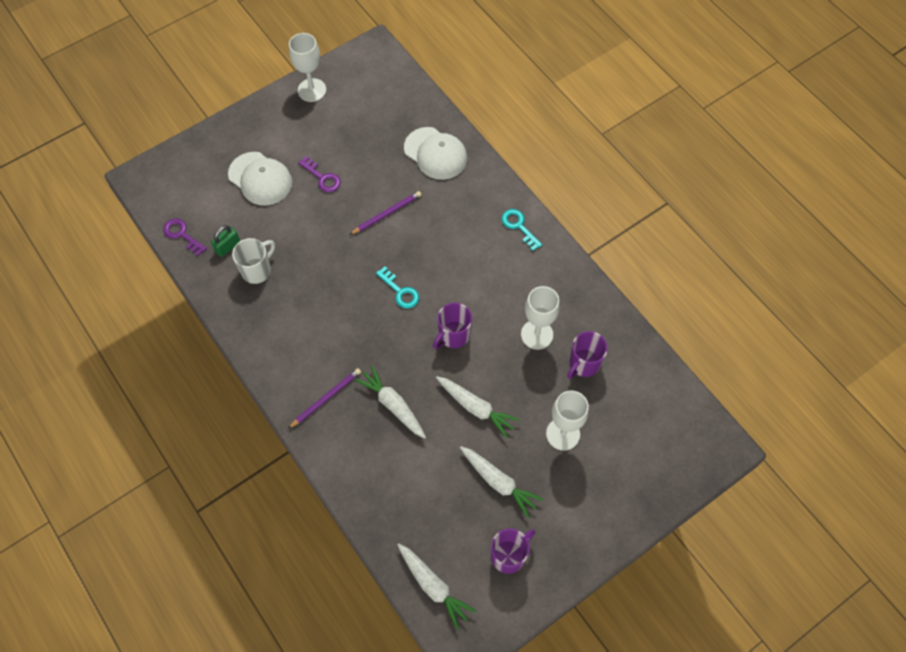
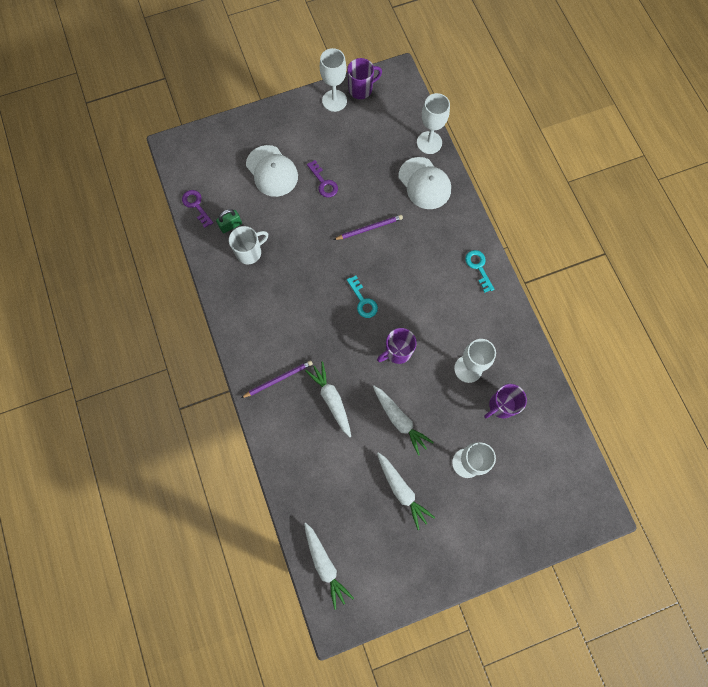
camera: 15 degrees right, 10 degrees up
purple mug [491,528,536,574] -> purple mug moved to [347,58,382,99]
none -> white goblet [417,93,450,154]

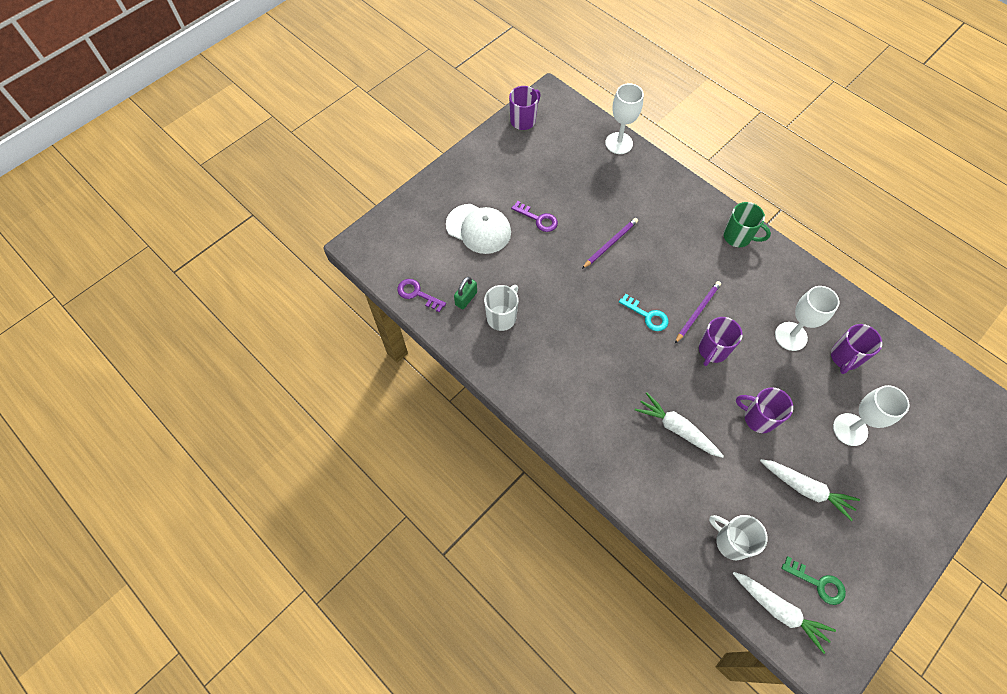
camera: 25 degrees left, 10 degrees down
purple pencil [241,360,313,398] -> purple pencil moved to [675,281,721,343]
white goblet [320,48,347,112] -> none
white carrot [373,386,434,456] -> purple mug [736,387,793,433]
white cap [399,157,451,209] -> none
turquoise key [465,250,494,293] -> green mug [723,202,771,247]
none -> white mug [709,515,768,560]
none -> green key [781,556,846,605]

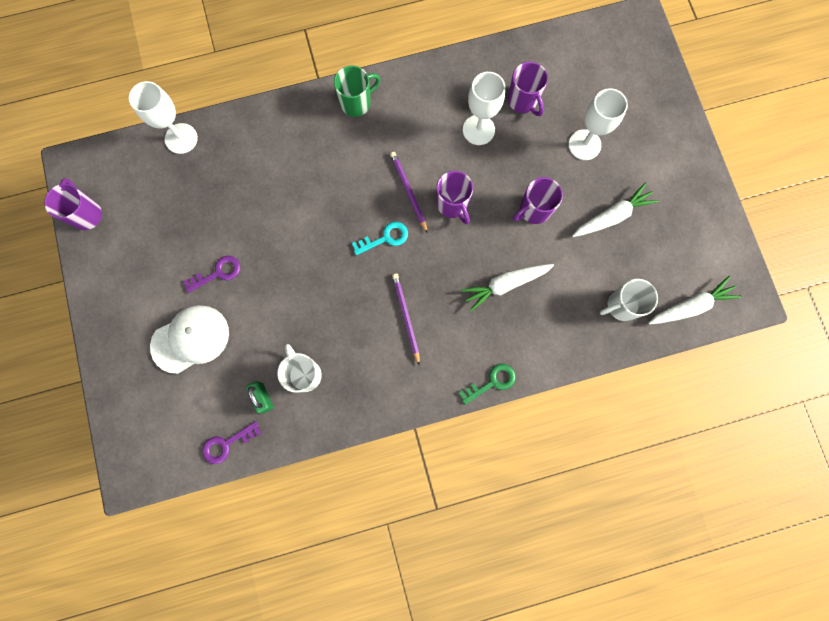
camera: 60 degrees left, 15 degrees up
purple pencil [582,218,638,269] -> purple pencil moved to [392,274,420,366]
green key [781,556,846,605] -> green key moved to [459,363,516,405]

